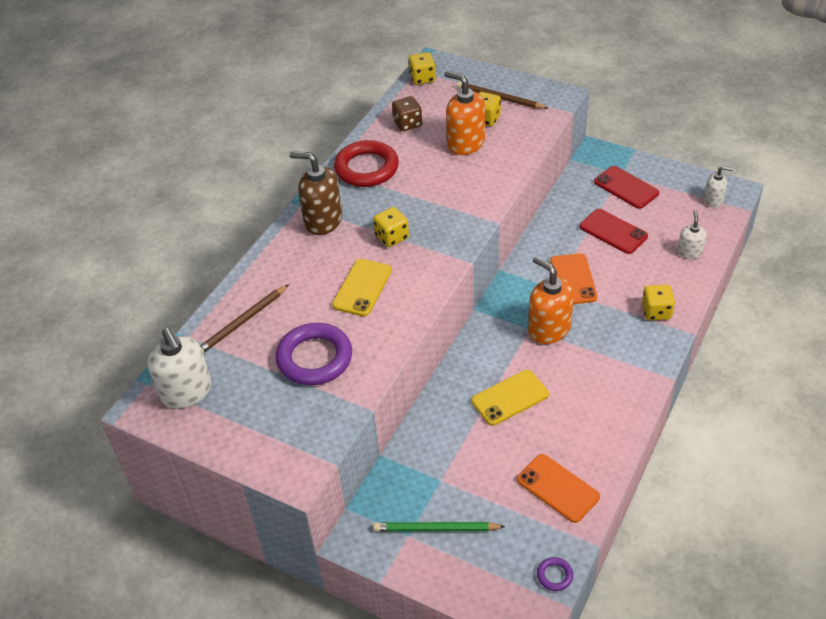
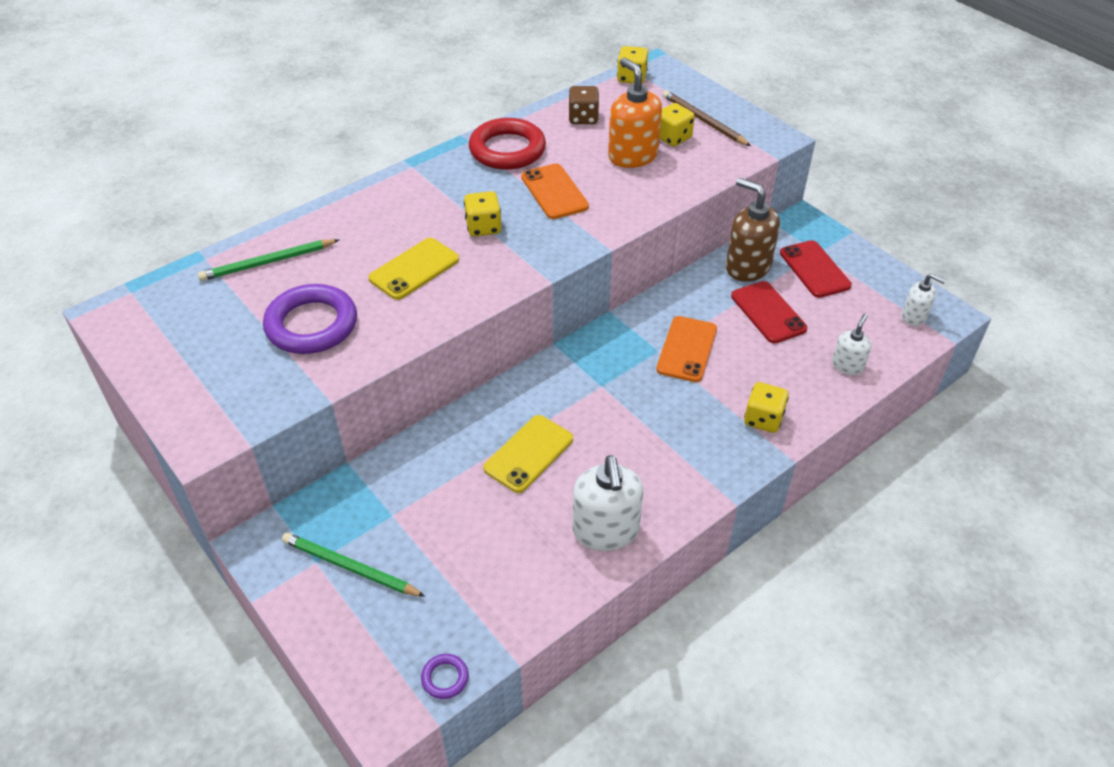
camera: 20 degrees right, 0 degrees up
white soap dispenser [147,328,211,408] -> white soap dispenser moved to [573,455,643,551]
brown pencil [200,284,289,353] -> green pencil [198,239,339,281]
brown soap dispenser [290,151,342,235] -> brown soap dispenser moved to [726,178,780,282]
yellow phone [471,370,549,426] -> yellow phone turned 45 degrees counterclockwise [483,415,573,493]
orange phone [517,454,600,523] -> orange phone moved to [521,164,589,219]
orange soap dispenser [528,256,574,344] -> none

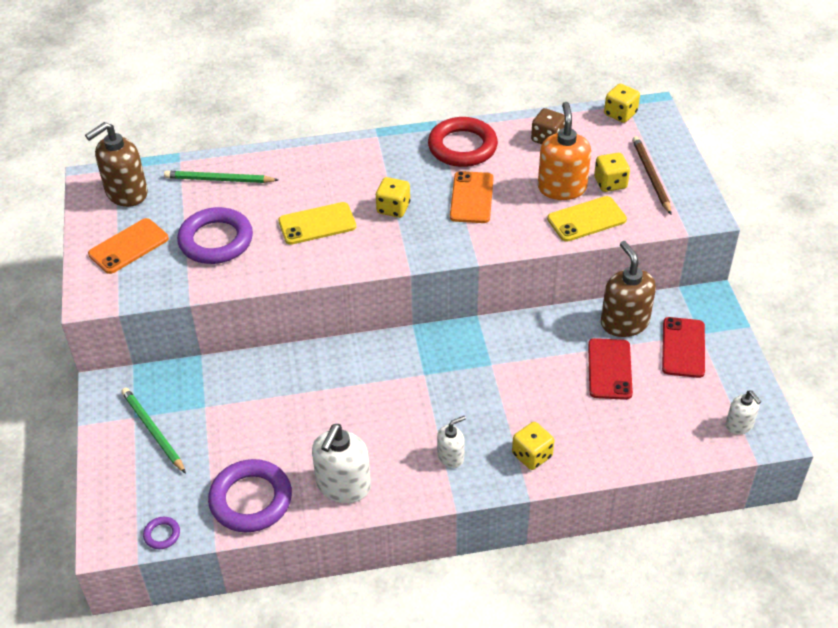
camera: 30 degrees right, 0 degrees up
yellow phone [483,415,573,493] -> yellow phone moved to [547,196,627,242]
orange phone [656,316,717,382] -> orange phone moved to [88,218,169,274]
white soap dispenser [832,313,871,375] -> white soap dispenser moved to [437,416,466,468]
none -> brown soap dispenser [85,122,148,207]
none -> purple ring [208,459,292,532]

